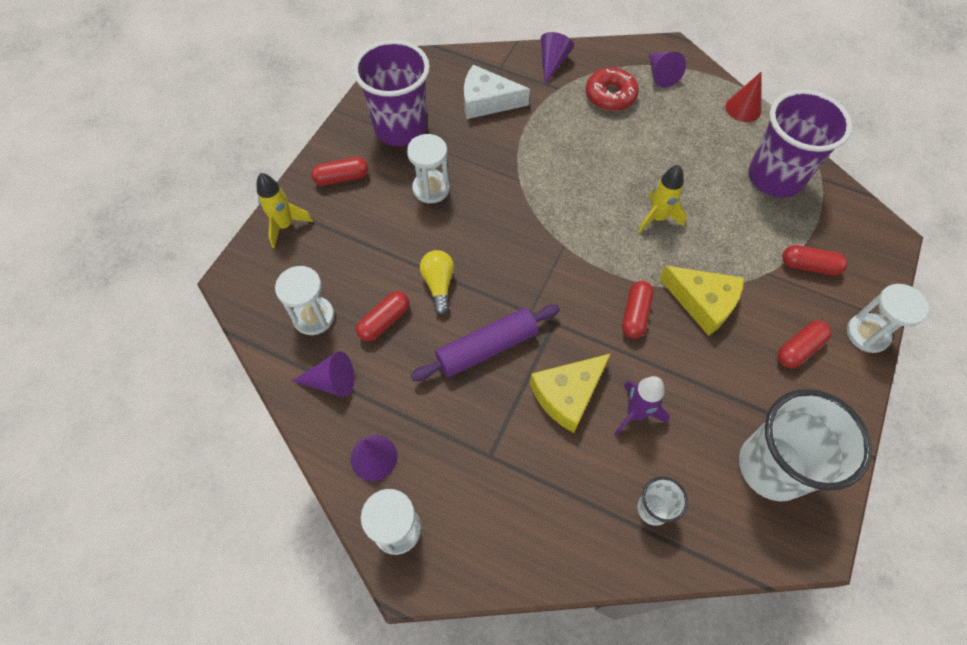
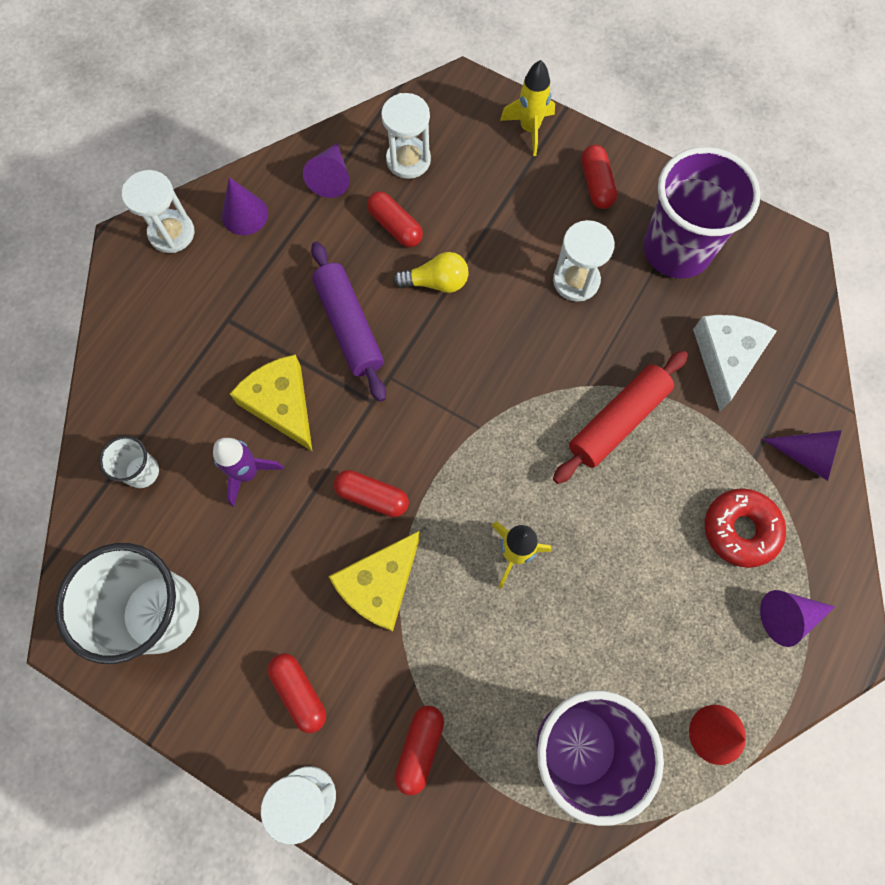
camera: 95 degrees right, 10 degrees up
none -> red rolling pin [553,350,688,484]

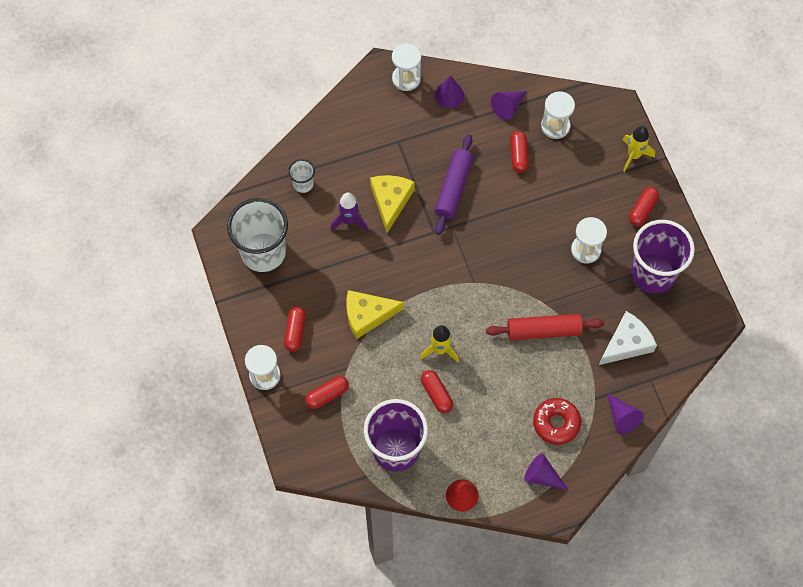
camera: 40 degrees right, 5 degrees down
red capsule [334,470,409,517] -> red capsule moved to [421,370,453,413]
yellow light bulb [393,252,469,293] -> none

